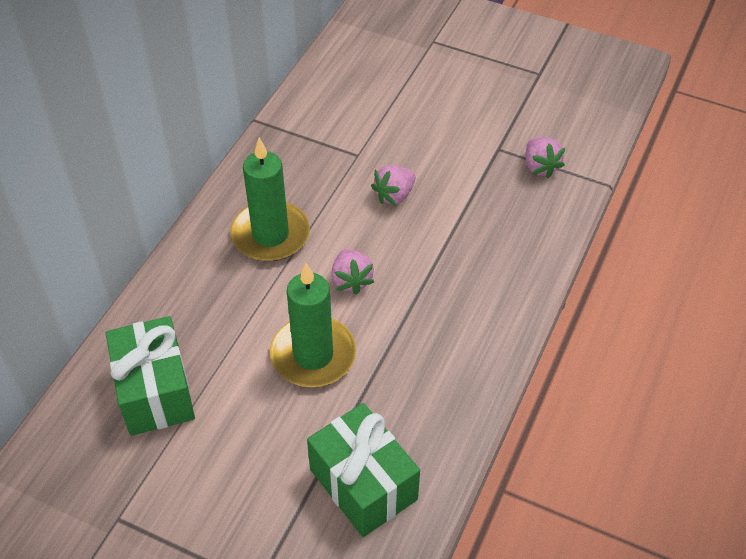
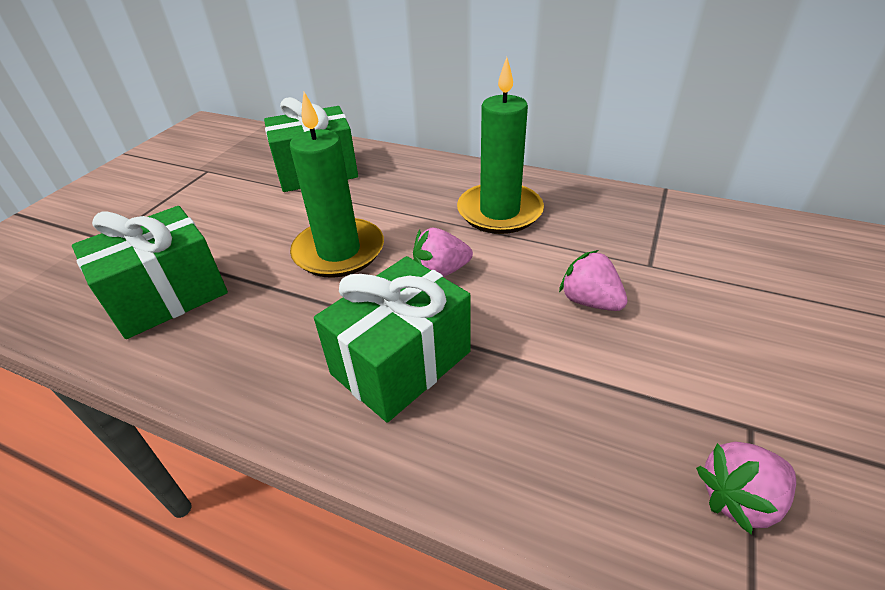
camera: 90 degrees right, 10 degrees down
none -> green gift [314,256,471,423]

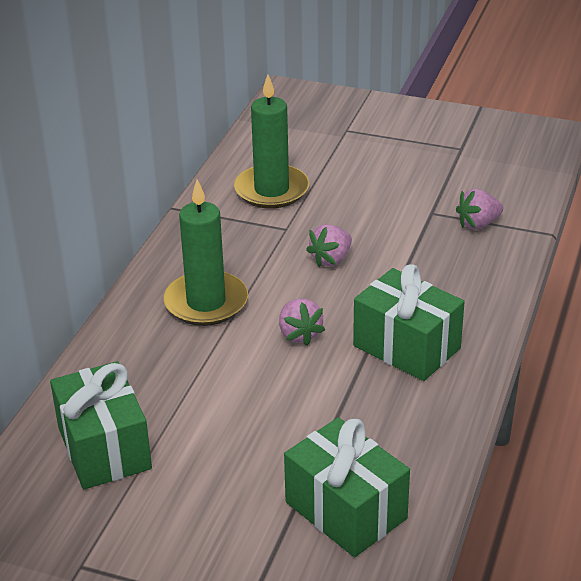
camera: 95 degrees left, 5 degrees down
green candle [290,92,384,278] -> green candle moved to [234,75,309,209]
pink strawberry [696,442,796,535] -> pink strawberry turned 90 degrees clockwise [456,189,503,230]

